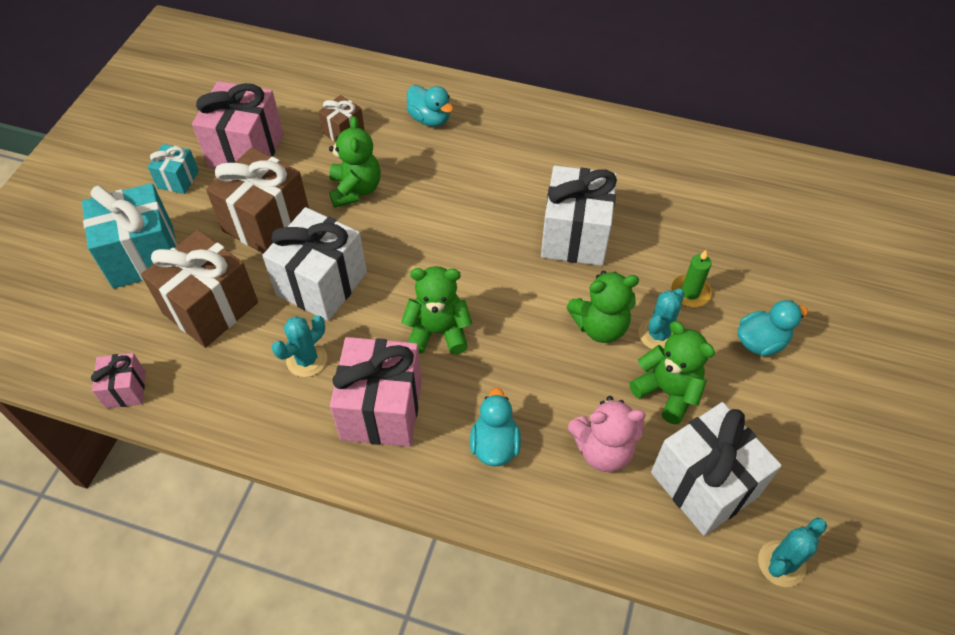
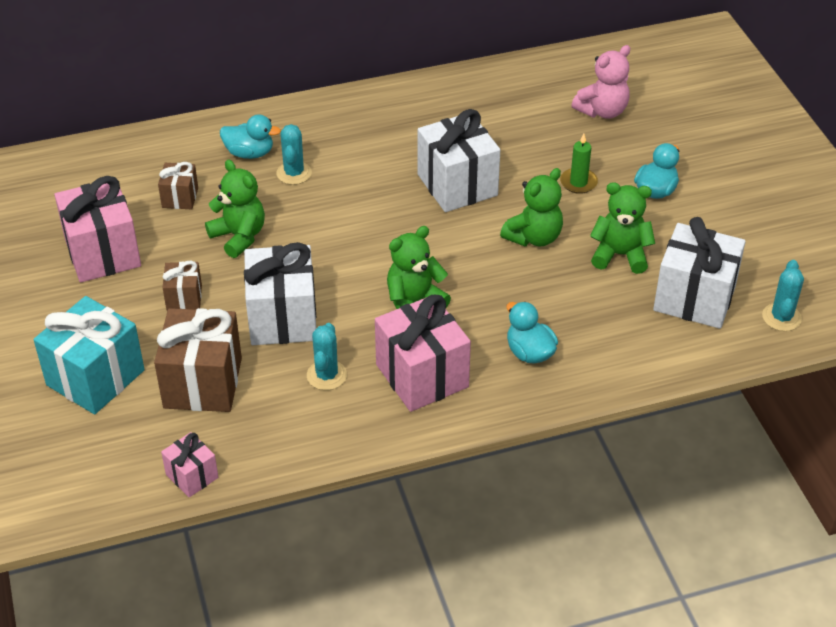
camera: 35 degrees left, 10 degrees down
turquoise gift [148,144,199,194] -> none
brown gift [206,147,309,254] -> brown gift [162,261,202,311], size x0.51
pink teddy bear [568,396,646,472] -> pink teddy bear moved to [572,45,630,119]
turquoise cactus [639,289,684,349] -> turquoise cactus moved to [276,124,312,185]

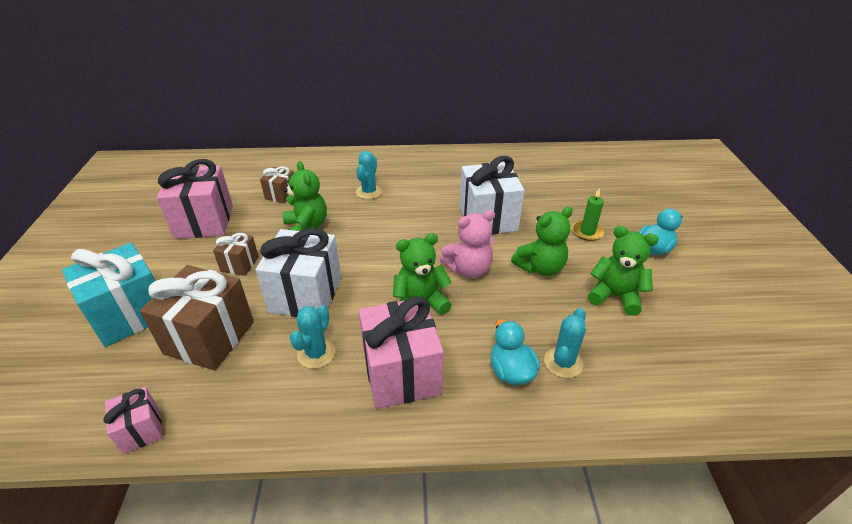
camera: 15 degrees right, 5 degrees down
turquoise duck [220,114,281,159] -> none
pink teddy bear [572,45,630,119] -> pink teddy bear moved to [440,210,495,278]
white gift [653,217,746,329] -> none
turquoise cactus [762,260,804,331] -> turquoise cactus moved to [544,308,586,378]

